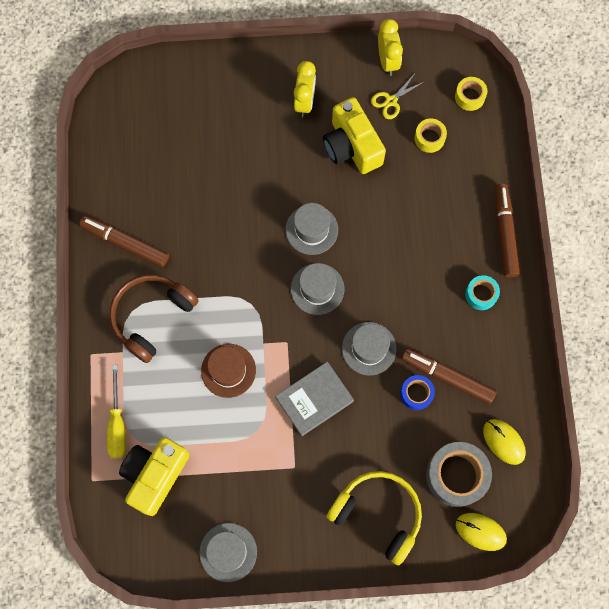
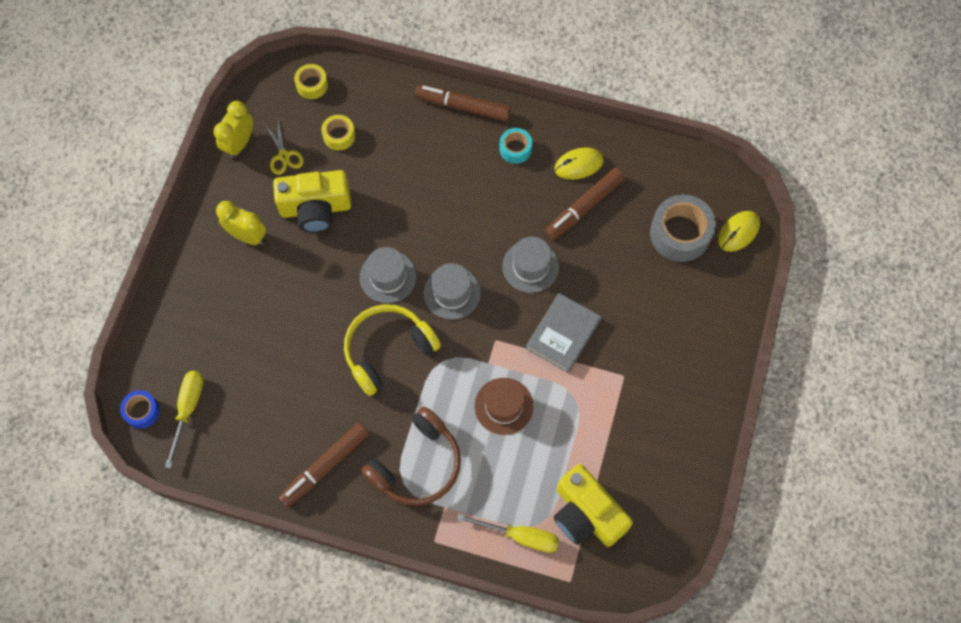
camera: 70 degrees left, 5 degrees down
brown headphones [109,275,199,363] -> brown headphones turned 105 degrees counterclockwise [361,406,461,506]
grey hat [199,523,257,582] -> none
grey book [275,362,354,436] -> grey book turned 45 degrees clockwise [526,293,601,373]
yellow headphones [327,471,422,566] -> yellow headphones moved to [344,304,441,396]
yellow clock [378,19,403,76] -> yellow clock turned 75 degrees counterclockwise [214,101,253,158]
blue tape [400,375,435,410] -> blue tape moved to [120,390,160,429]
yellow mouse [483,419,526,465] -> yellow mouse moved to [554,147,604,180]
none -> yellow screwdriver [165,371,204,469]

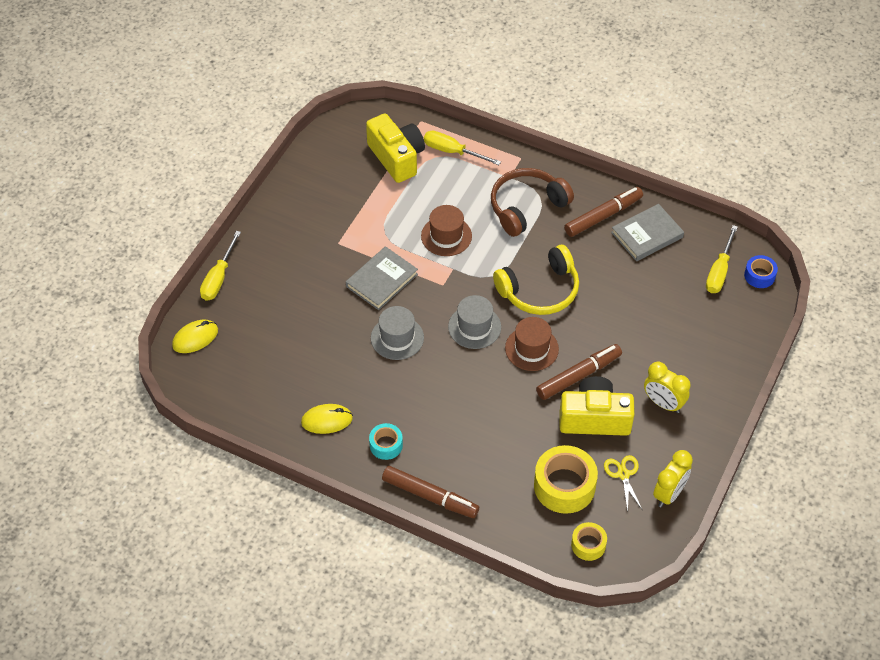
camera: 170 degrees left, 15 degrees down
yellow tape [321,115,355,151] -> yellow tape [534,445,598,514], size x1.82
grey hat [360,247,416,303] -> brown hat [505,317,559,371]
brown marker [545,168,625,240] -> brown marker moved to [536,344,622,400]
grey tape [650,195,716,262] -> none
none -> yellow screwdriver [200,231,241,301]
none -> grey book [611,204,684,261]

